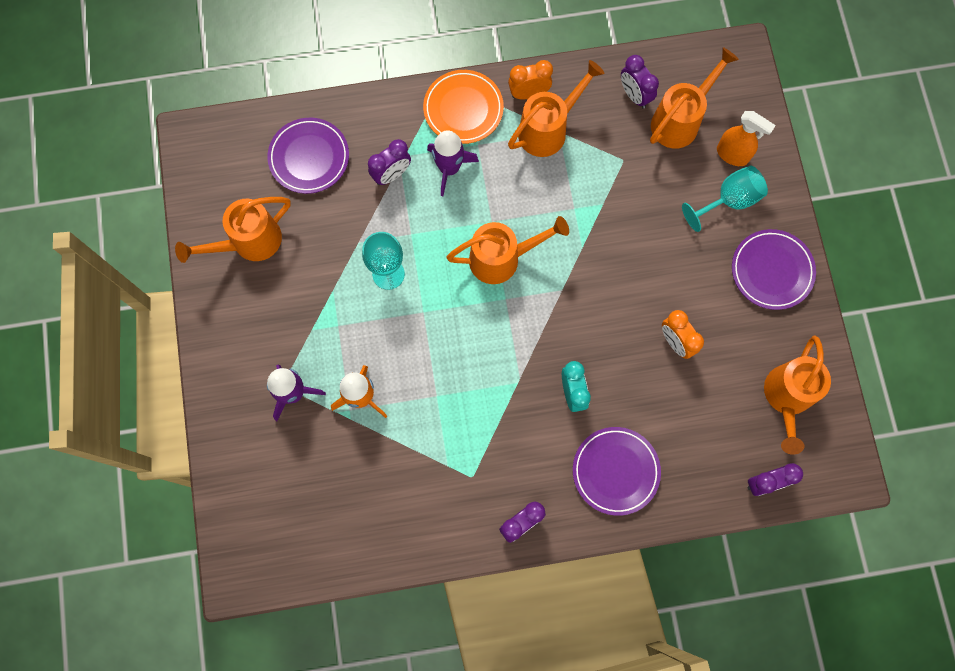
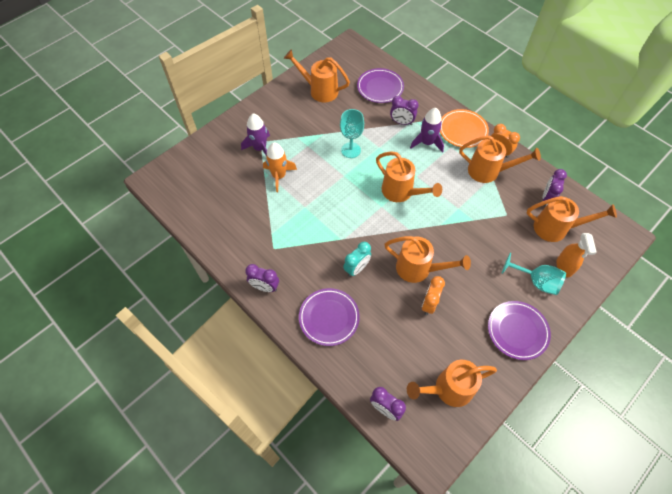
camera: 55 degrees right, 15 degrees down
none -> orange watering can [384,236,471,283]

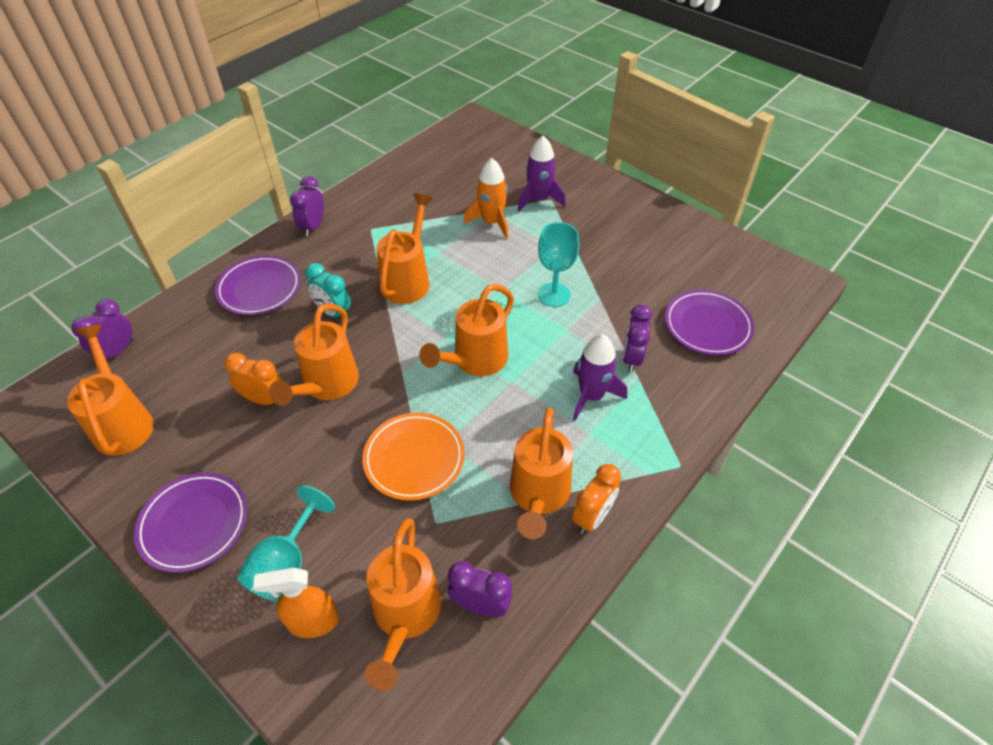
camera: 85 degrees right, 10 degrees down
orange watering can [284,49,350,102] -> orange watering can moved to [376,193,433,304]
orange plate [440,109,489,148] -> orange plate moved to [362,413,465,501]

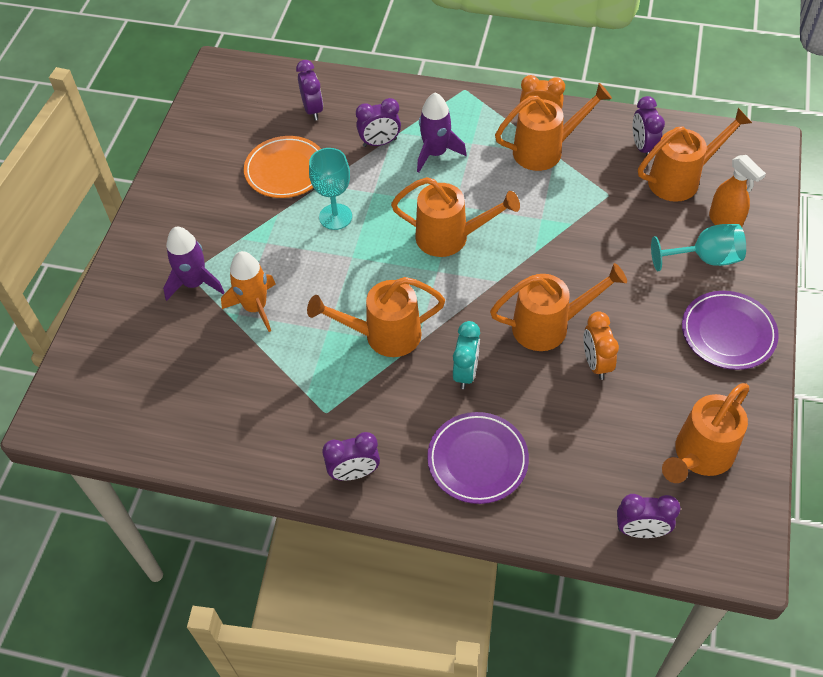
camera: 115 degrees left, 5 degrees up
orange plate [362,413,465,501] -> orange plate moved to [244,136,321,198]
purple plate [665,290,754,355] -> purple clock [296,60,323,121]

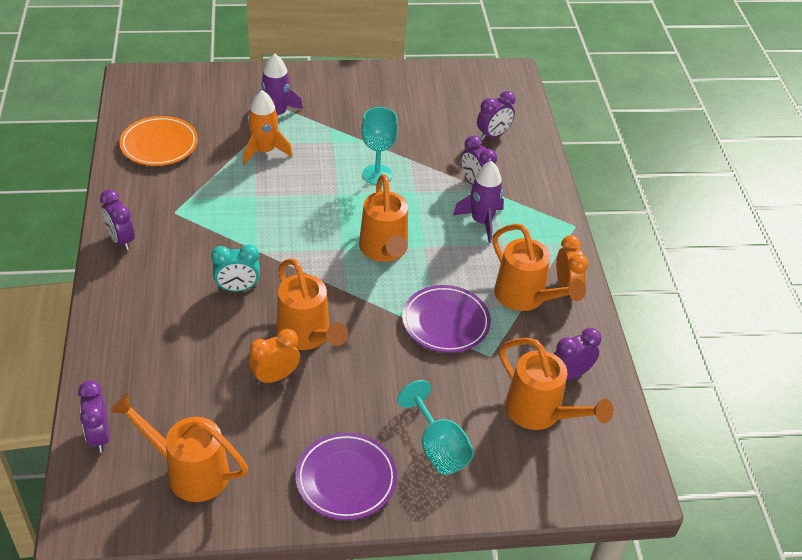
camera: 65 degrees right, 10 degrees down
orange plate [244,136,321,198] -> orange plate moved to [119,116,198,166]
orange watering can [307,277,445,357] -> none
purple plate [427,412,529,504] -> purple plate moved to [402,285,491,353]
orange spray bottle [709,155,766,227] -> none

